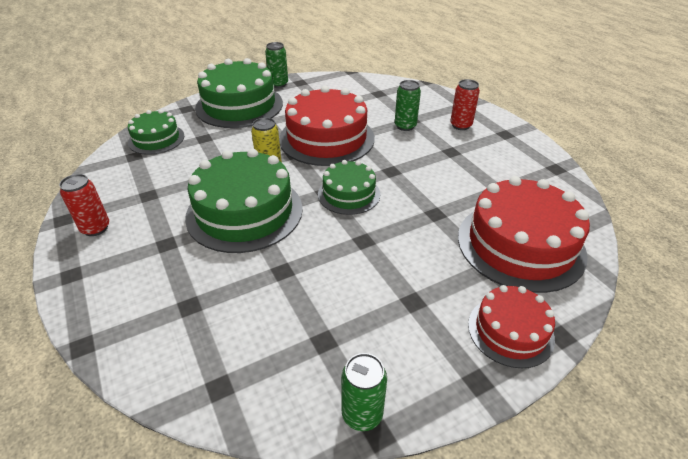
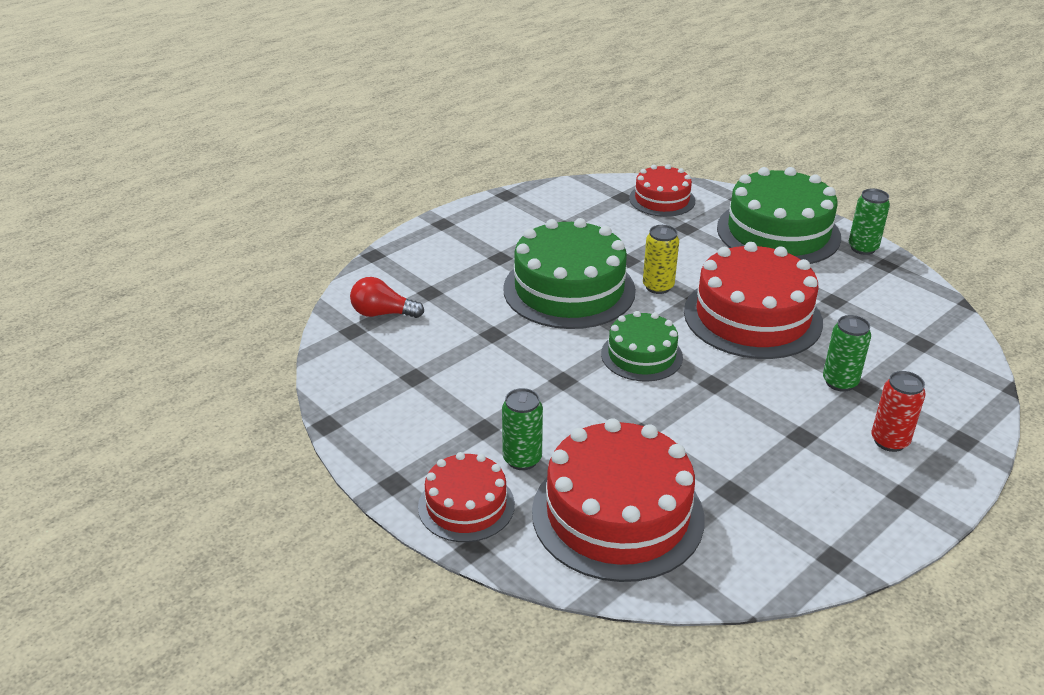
camera: 75 degrees right, 5 degrees down
red can [59,174,109,236] -> none
green cake [128,110,184,155] -> red cake [629,164,695,217]
green can [341,353,387,431] -> green can moved to [502,388,543,470]
none -> red light bulb [350,277,424,318]

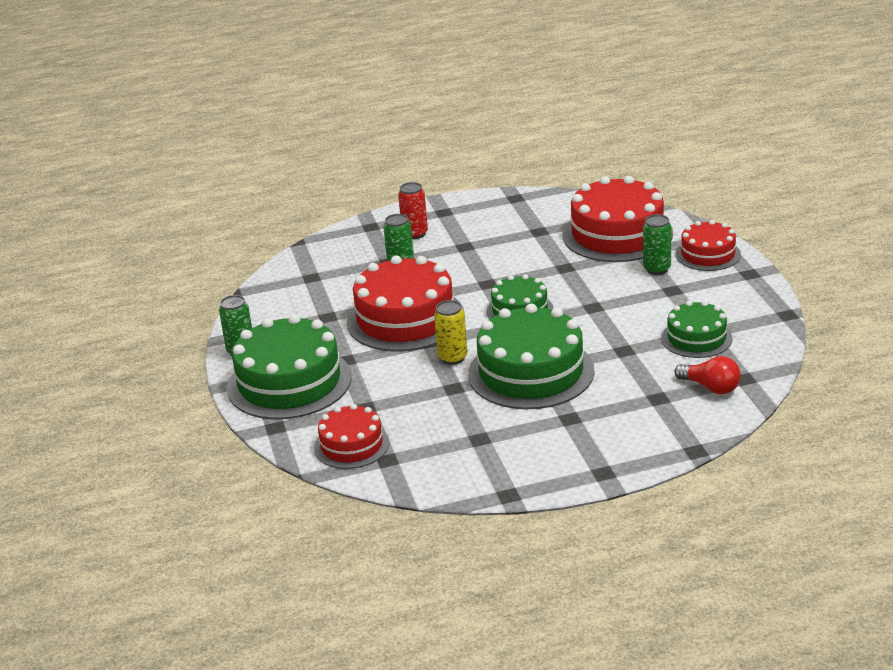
camera: 150 degrees left, 5 degrees down
none -> green cake [661,301,733,358]

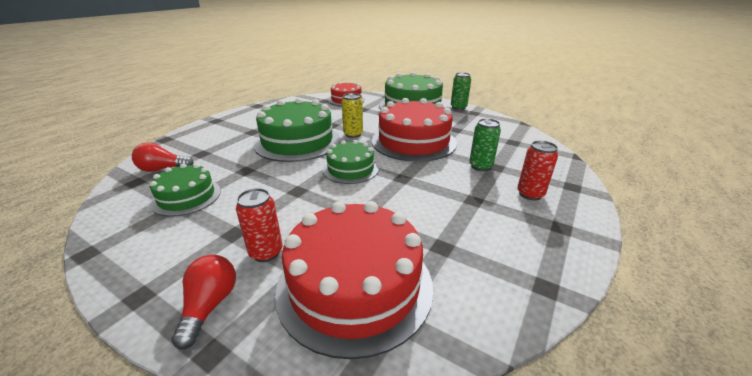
camera: 135 degrees right, 0 degrees up
green can [643,214,671,275] -> red can [236,188,283,262]
red cake [676,220,741,271] -> red light bulb [171,255,236,350]

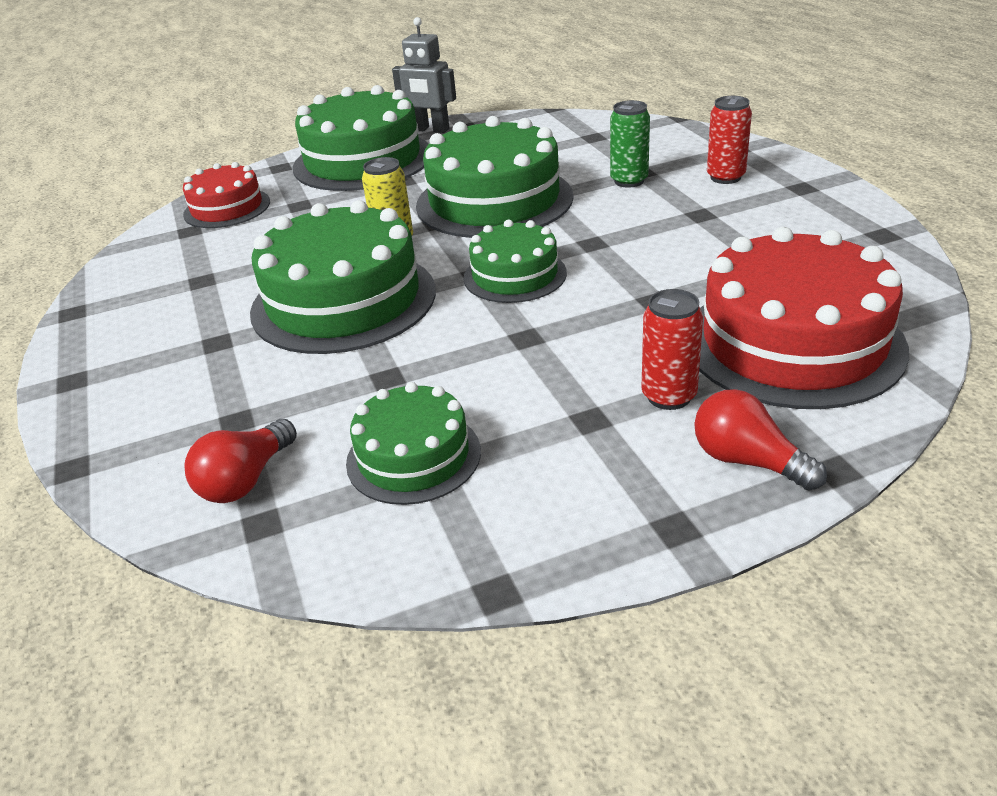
camera: 50 degrees left, 5 degrees up
red cake [372,98,457,162] -> green cake [416,116,574,238]
green can [451,72,471,110] -> grey robot [392,17,456,133]

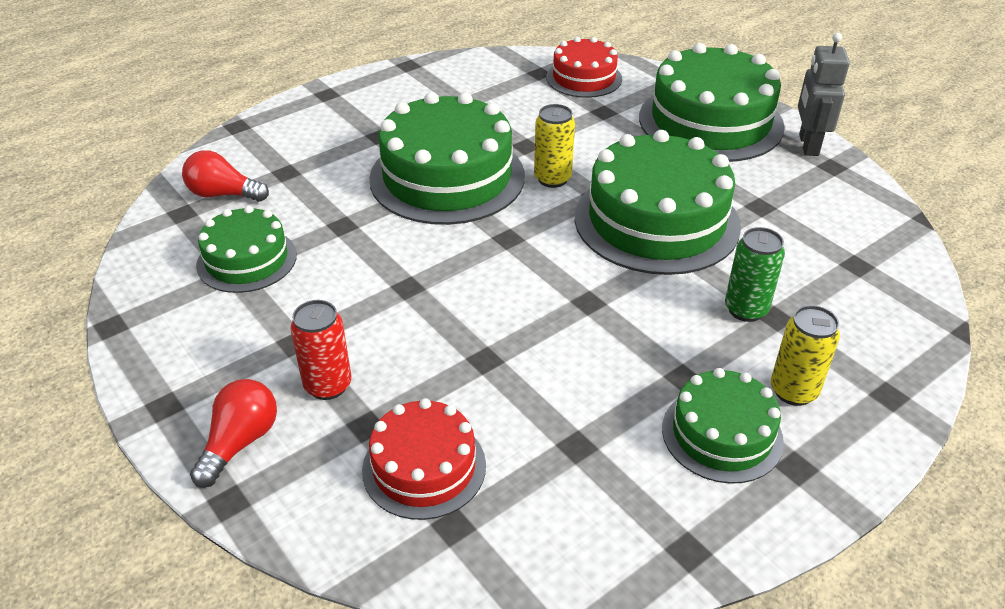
camera: 70 degrees right, 5 degrees up
green cake [463,220,567,303] -> green cake moved to [662,368,784,484]
red cake [699,227,909,409] -> red cake [362,398,486,520], size x0.57
red can [707,96,752,184] -> yellow can [771,305,840,406]

